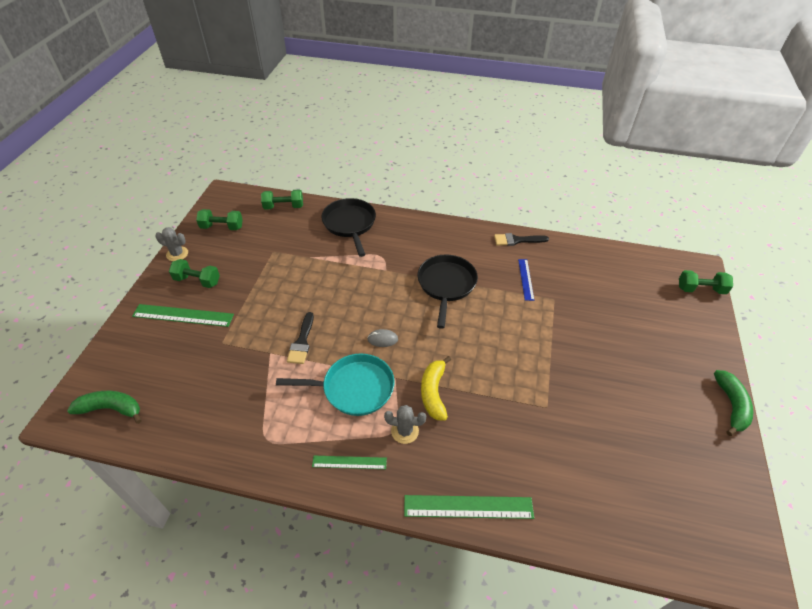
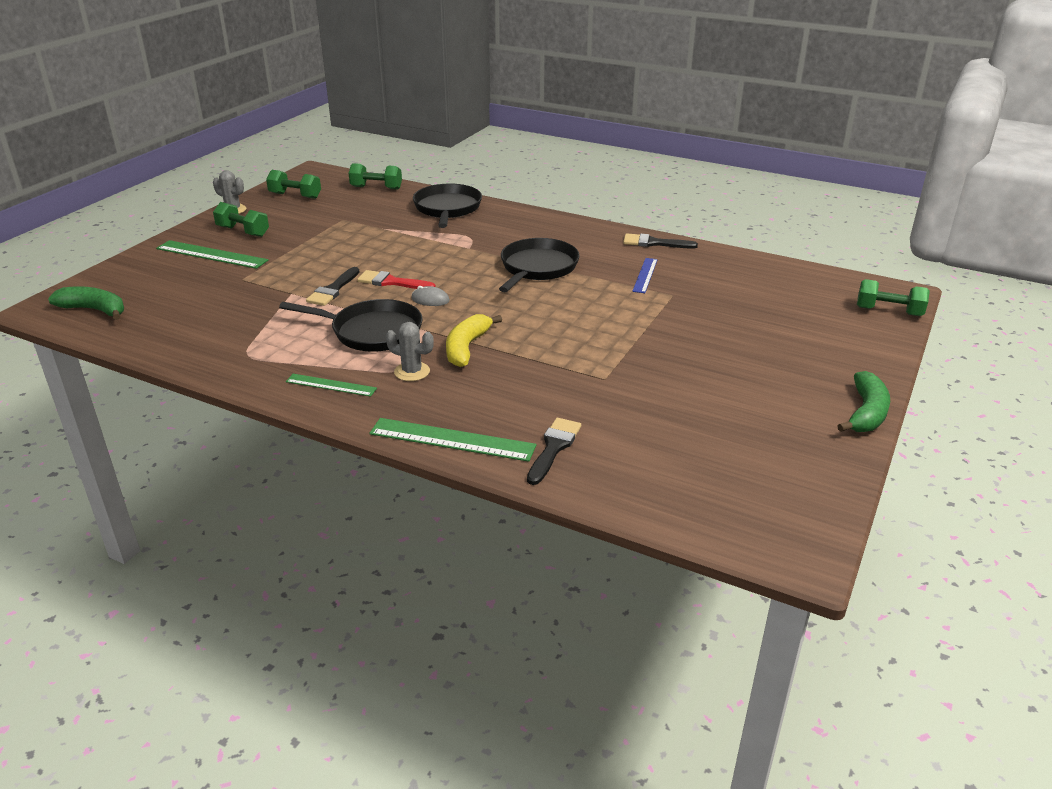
camera: 15 degrees right, 15 degrees down
turquoise pan [276,354,395,416] -> black pan [279,299,423,352]
none -> red brush [357,270,435,289]
none -> black brush [527,418,581,485]

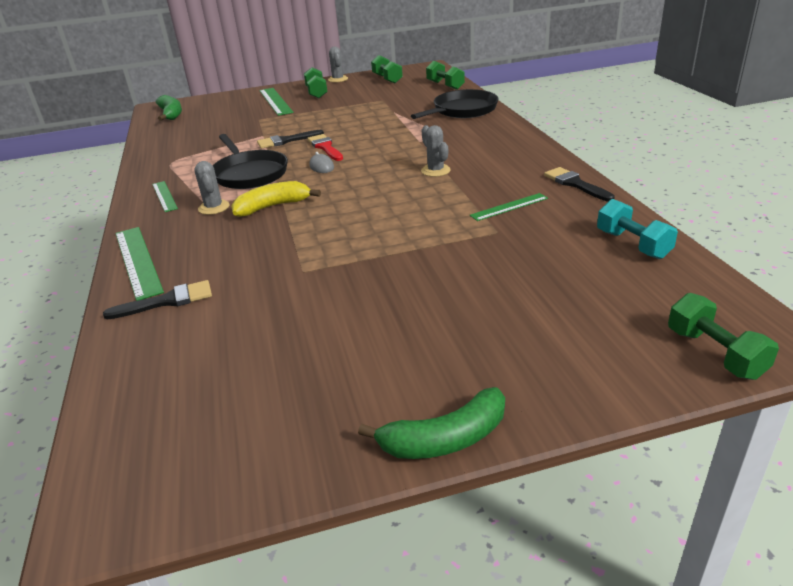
camera: 50 degrees right, 0 degrees up
black pan [499,238,580,292] -> grey cactus [421,125,451,177]
blue ruler [632,258,658,293] -> green ruler [470,193,548,221]
none -> turquoise dumbbell [597,199,678,259]

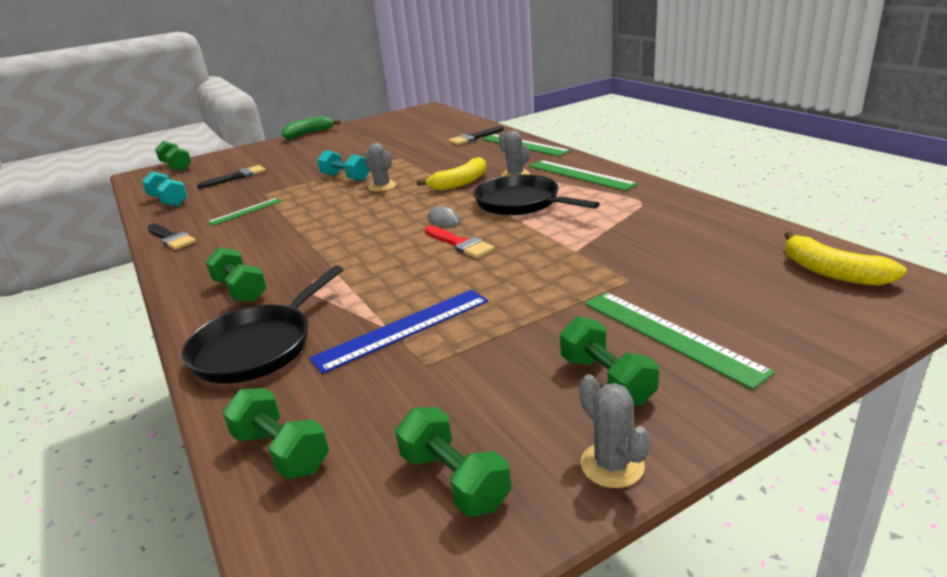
camera: 165 degrees right, 5 degrees down
green ruler [152,181,178,212] -> green ruler [529,160,638,191], size x1.65
green banana [156,95,182,121] -> yellow banana [784,231,907,286]
black brush [257,130,324,149] -> black brush moved to [197,165,266,189]
grey cactus [421,125,451,177] -> grey cactus moved to [364,143,396,192]
none -> green dumbbell [205,247,267,303]
none -> blue ruler [310,290,488,374]
none -> turquoise dumbbell [317,150,370,181]

